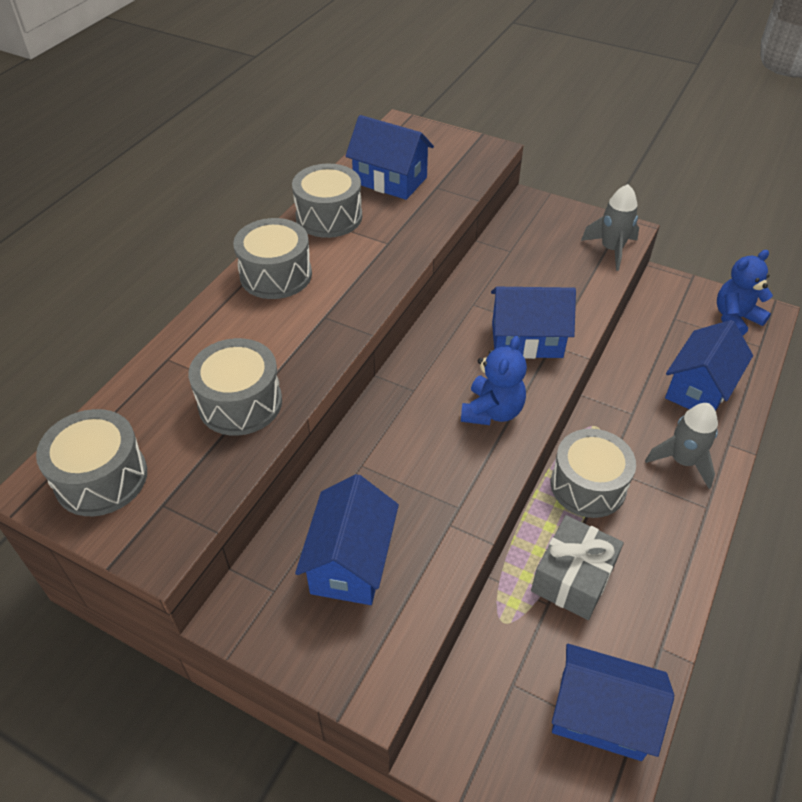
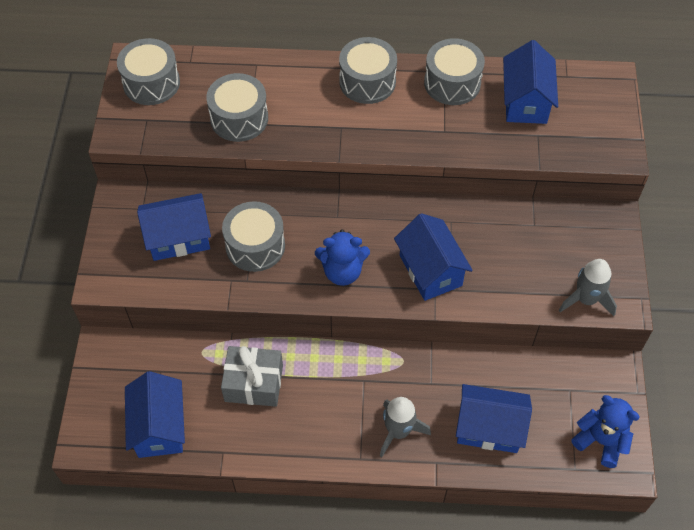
camera: 65 degrees right, 10 degrees up
grey drum [551,429,636,518] -> grey drum moved to [222,201,285,272]

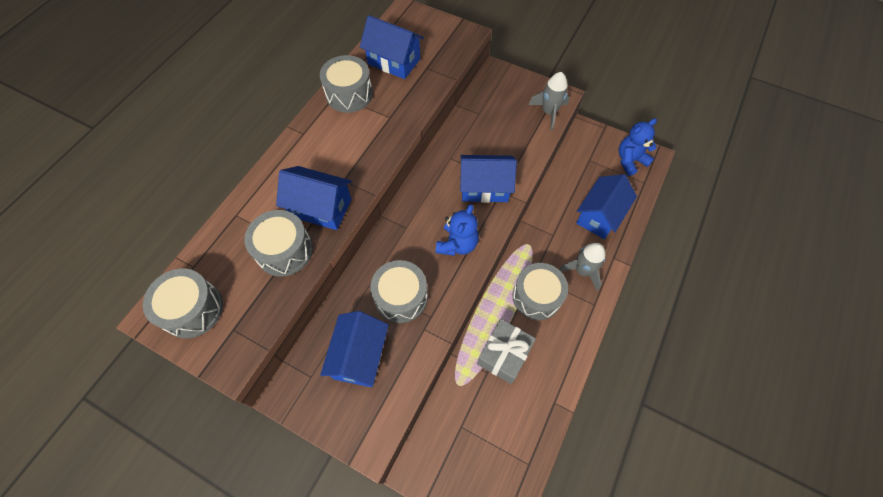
camera: 65 degrees left, 5 degrees up
blue house [125,371,185,458] -> blue house moved to [276,166,352,230]
grey drum [339,37,397,104] -> grey drum moved to [512,263,568,320]

